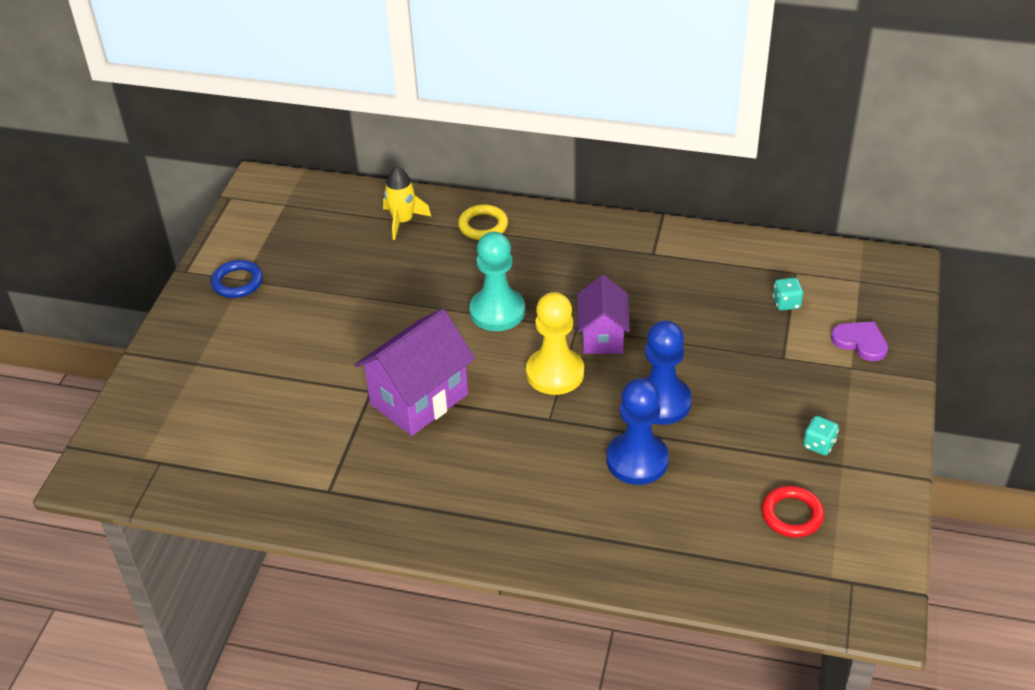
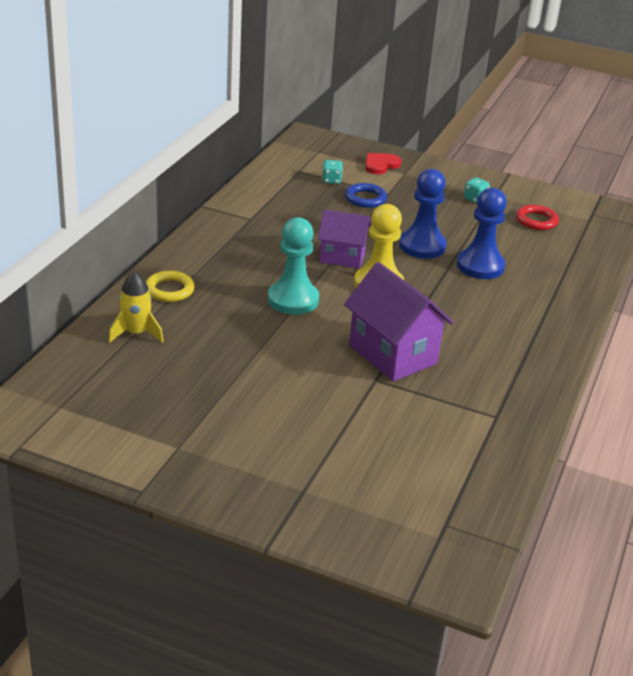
camera: 85 degrees left, 10 degrees down
blue ring [211,260,263,298] -> blue ring moved to [345,183,387,208]
purple heart [831,321,888,361] -> red heart [365,153,402,174]

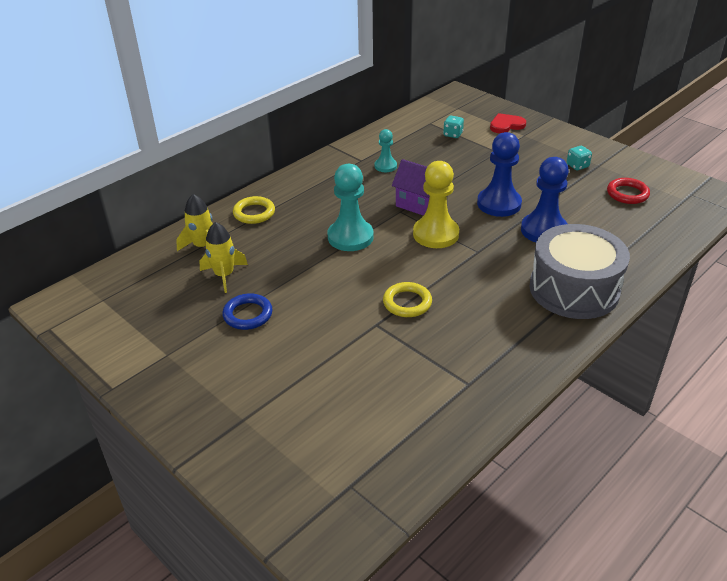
camera: 25 degrees right, 5 degrees up
purple house [344,262,454,381] -> yellow ring [383,282,432,317]
blue ring [345,183,387,208] -> blue ring moved to [222,293,273,330]
none -> yellow rocket [199,222,248,293]
none -> turquoise pawn [375,129,397,172]
none -> grey drum [529,224,630,319]

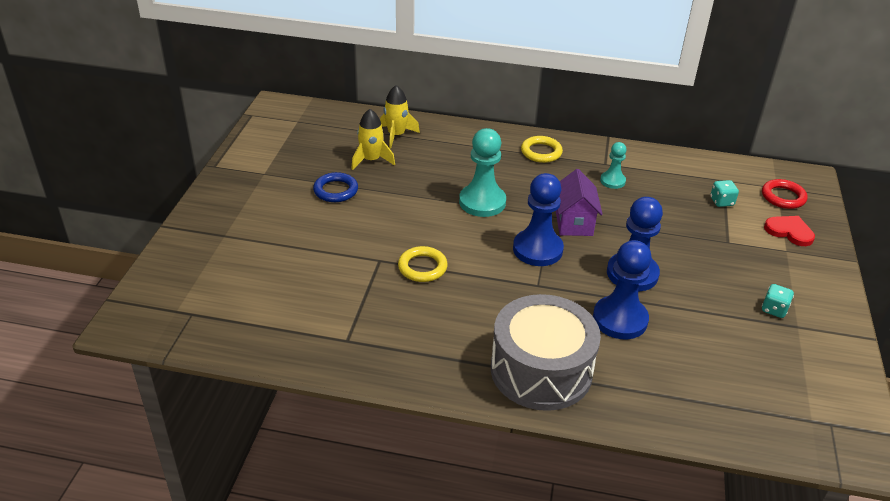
camera: 55 degrees right, 0 degrees up
yellow ring [233,196,275,224] -> yellow ring moved to [521,136,563,163]
yellow pawn [413,161,459,248] -> blue pawn [513,173,564,266]
red ring [607,178,650,204] -> red ring moved to [762,179,808,209]

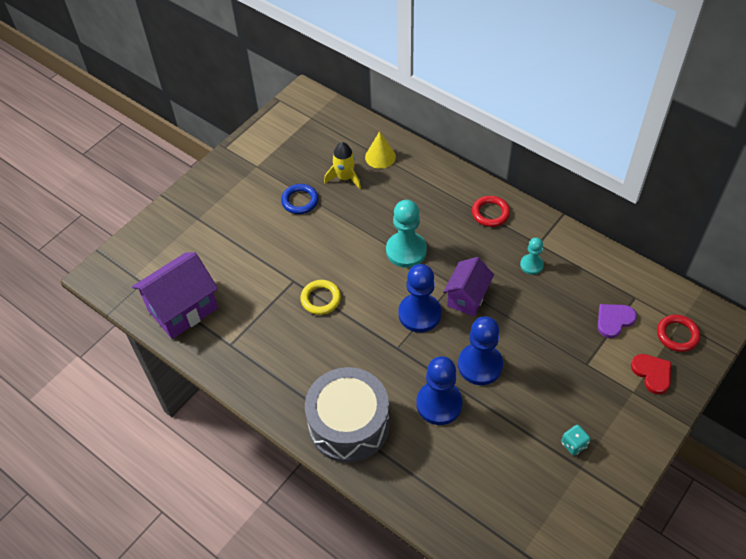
camera: 30 degrees right, 15 degrees up
yellow rocket [380,85,420,148] -> yellow cone [365,131,396,169]
yellow ring [521,136,563,163] -> red ring [472,196,510,227]
turquoise dice [710,180,739,207] -> purple heart [598,304,637,338]
none -> purple house [132,252,218,339]

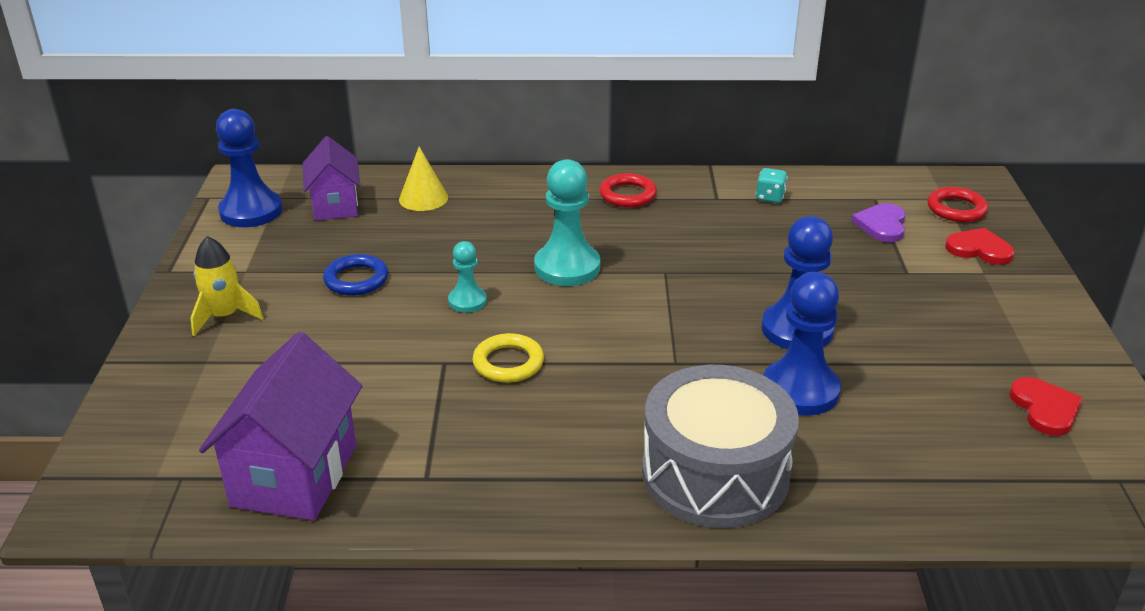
camera: 40 degrees left, 20 degrees down
yellow rocket [324,142,361,189] -> yellow rocket moved to [190,236,264,336]
blue pawn [398,264,441,332] -> blue pawn moved to [216,109,282,227]
purple house [443,257,494,316] -> purple house moved to [303,136,360,221]
turquoise pawn [520,237,544,275] -> turquoise pawn moved to [448,241,487,313]
turquoise dice [561,425,590,456] -> turquoise dice moved to [756,168,788,203]
none -> red heart [1009,377,1083,436]

